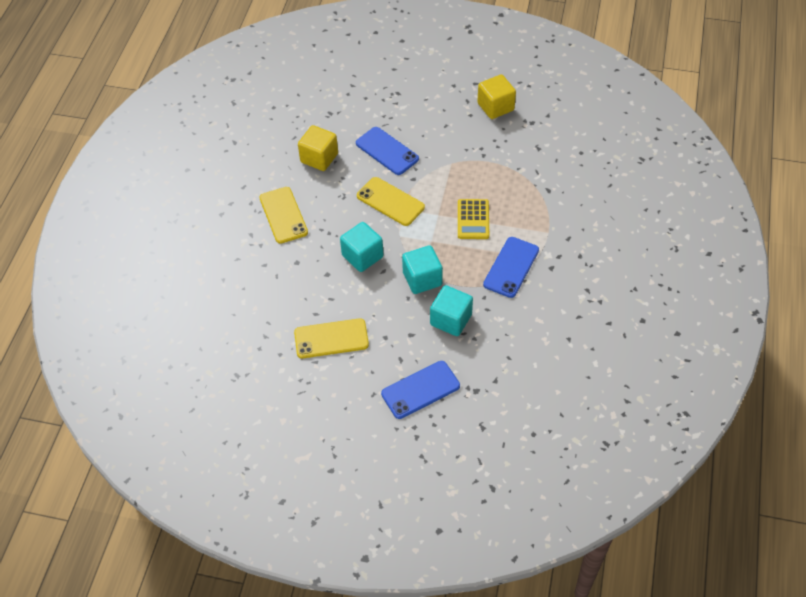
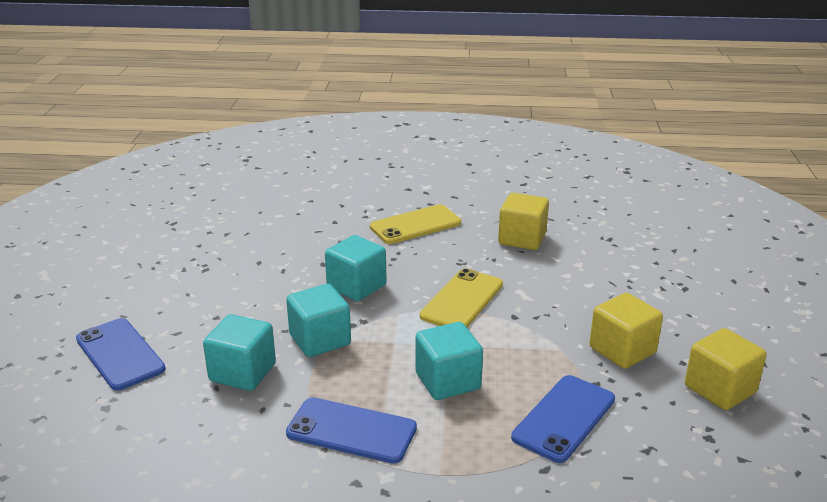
camera: 80 degrees right, 25 degrees down
yellow phone [294,318,369,359] -> none
blue phone [356,127,419,175] -> blue phone moved to [511,375,615,463]
yellow calculator [458,199,489,239] -> turquoise cube [415,322,483,400]
none -> yellow cube [589,293,663,369]

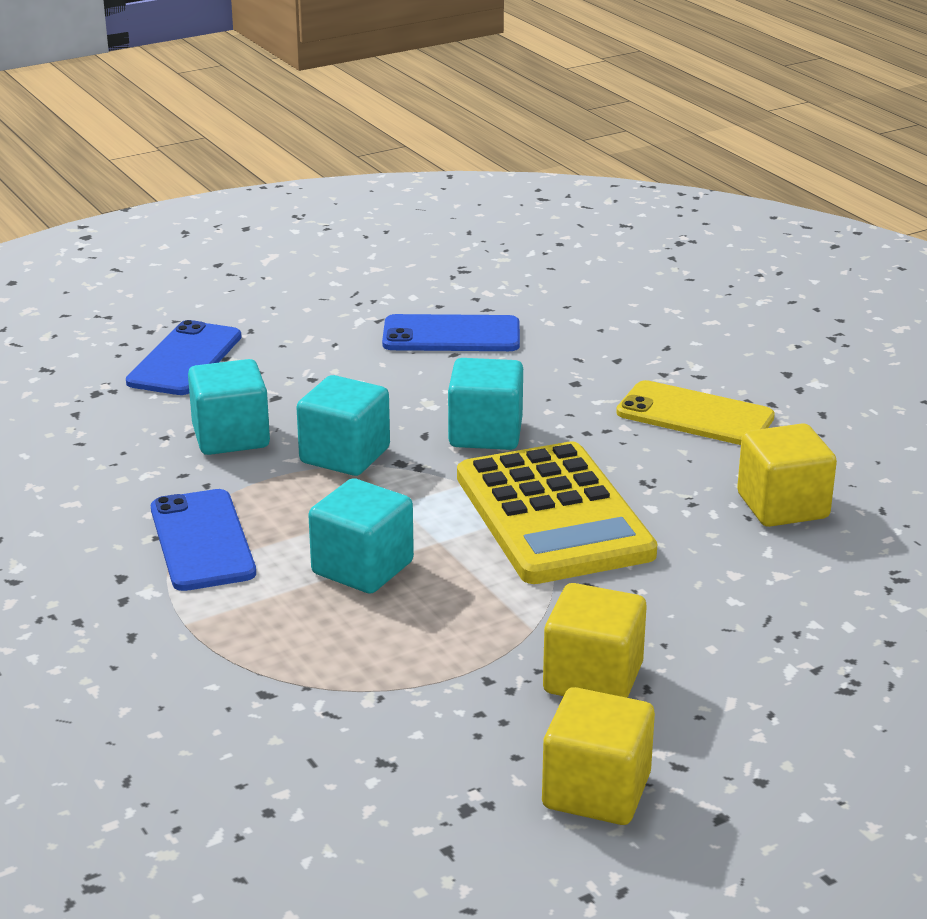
camera: 55 degrees right, 0 degrees up
yellow phone [420,269,503,327] -> yellow calculator [457,442,657,584]
blue phone [511,375,615,463] -> blue phone moved to [382,314,520,351]

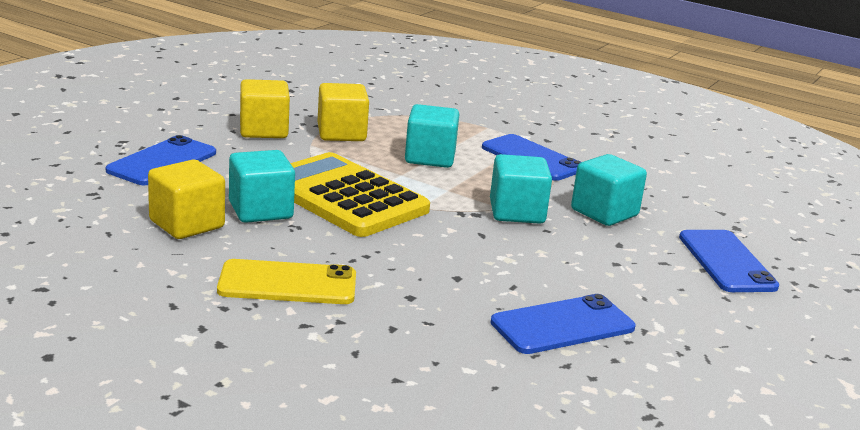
camera: 150 degrees right, 5 degrees down
turquoise cube [448,358,523,450] -> turquoise cube moved to [229,150,295,223]
yellow cube [542,687,655,825] -> yellow cube moved to [317,83,369,141]
none -> blue phone [105,135,216,185]

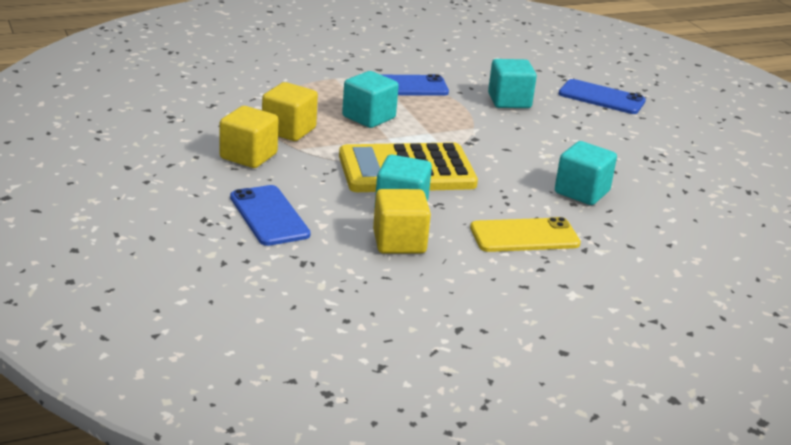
camera: 55 degrees left, 5 degrees up
yellow phone [217,259,356,304] -> yellow phone turned 45 degrees clockwise [470,217,581,252]
turquoise cube [490,154,552,224] -> turquoise cube moved to [555,141,617,205]
blue phone [490,294,636,354] -> none

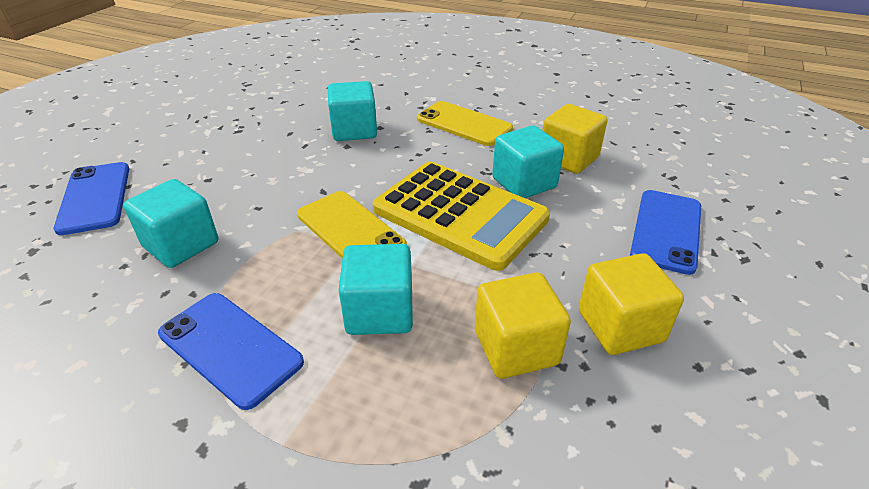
camera: 130 degrees left, 10 degrees up
none -> yellow phone [297,191,407,258]

